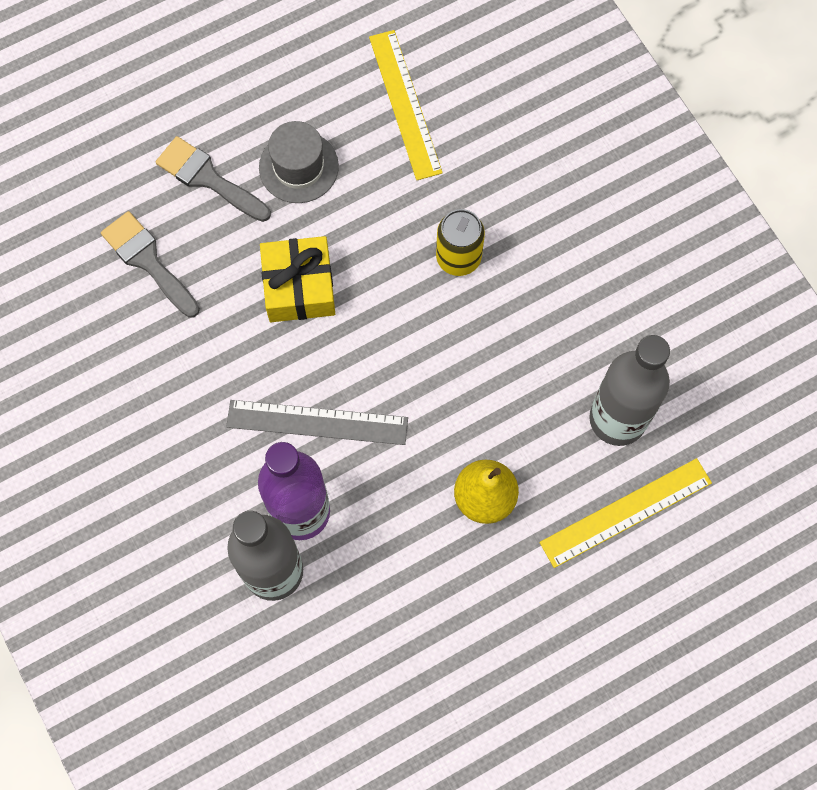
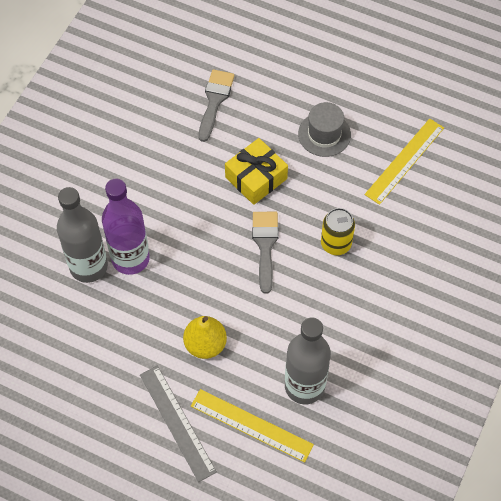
camera: 55 degrees right, 10 degrees down
grey brush [156,136,271,222] -> grey brush moved to [252,212,279,294]
grey ruler [226,400,408,445] -> grey ruler moved to [140,366,217,482]

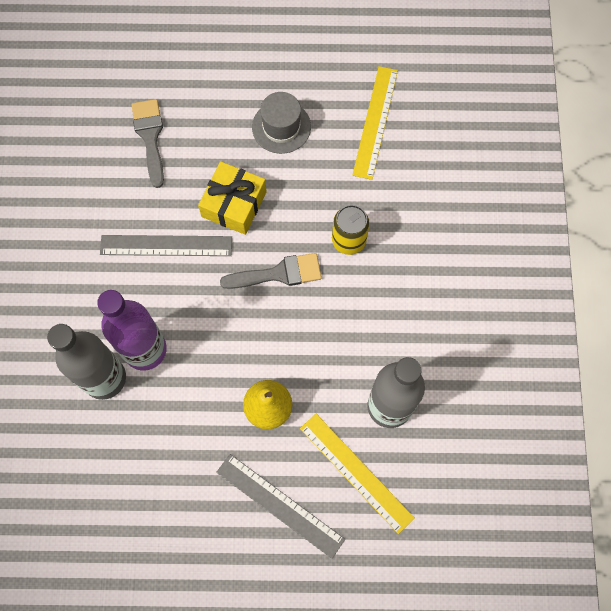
camera: 25 degrees left, 10 degrees up
yellow ruler [191,389,314,462] -> yellow ruler turned 45 degrees clockwise [300,414,414,534]
grey brush [252,212,279,294] -> grey brush turned 105 degrees clockwise [220,253,322,289]
none -> grey ruler [100,235,232,256]

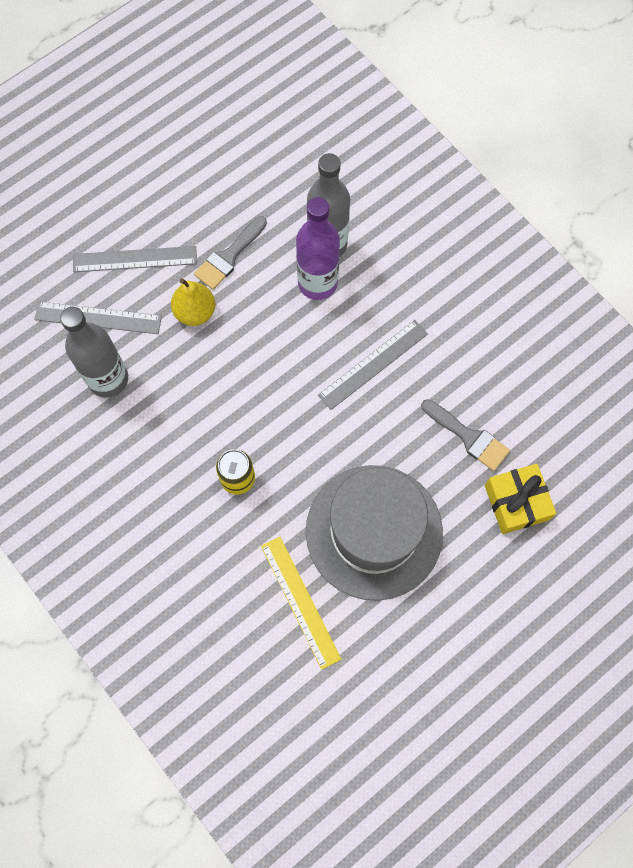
camera: 140 degrees right, 0 degrees up
yellow gift [198,161,267,235] -> yellow gift moved to [485,464,556,534]
grey brush [220,253,322,289] -> grey brush moved to [194,216,267,290]
grey hat [252,92,311,154] -> grey hat [306,465,443,601], size x2.17
yellow ruler [300,414,414,534] -> grey ruler [34,302,162,334]

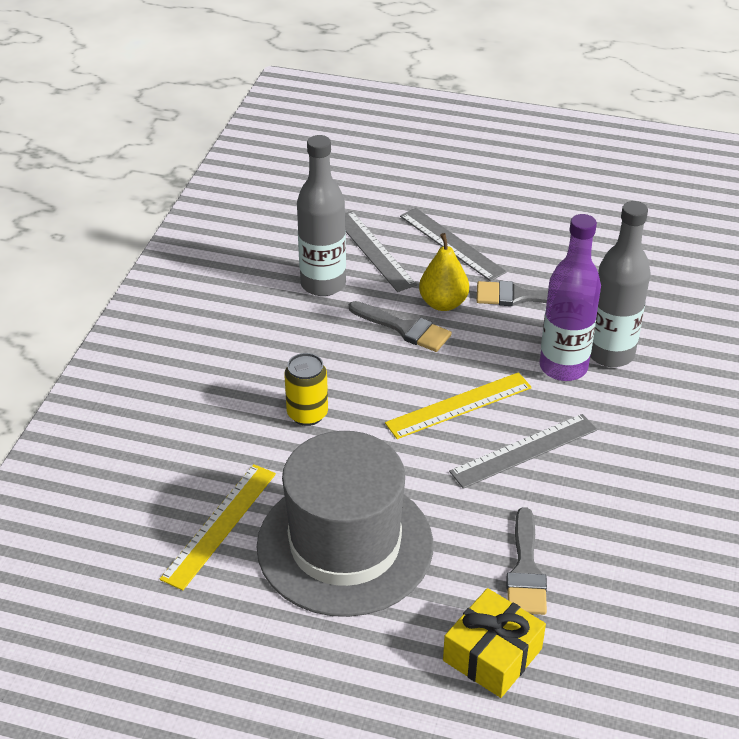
camera: 55 degrees right, 30 degrees down
grey ruler [318,320,428,410] -> grey ruler turned 45 degrees counterclockwise [449,414,597,489]
none -> grey brush [349,301,452,352]
none -> yellow ruler [385,372,532,439]

